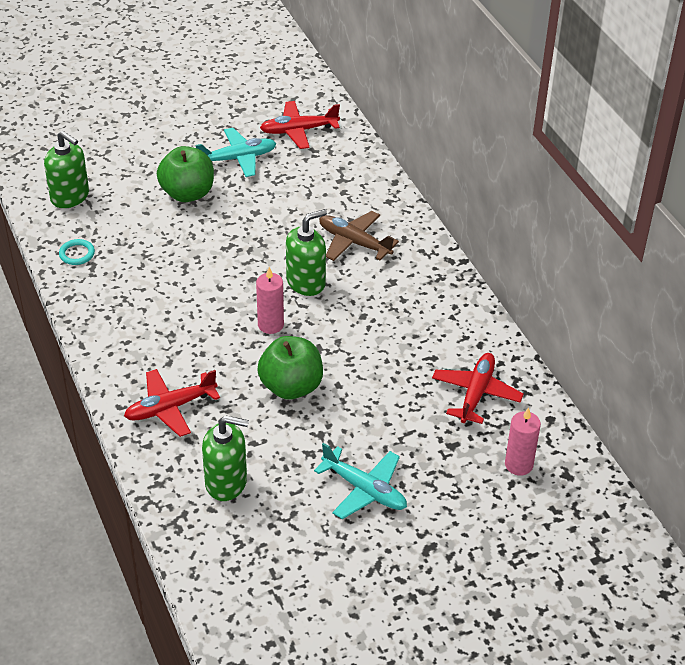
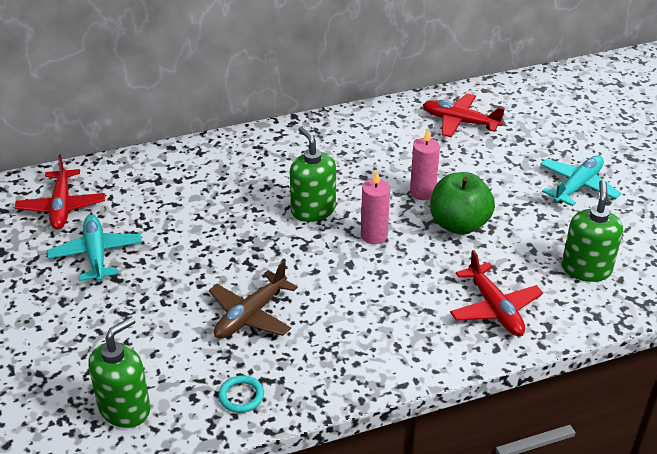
camera: 85 degrees left, 5 degrees down
green apple [157,146,214,202] -> none
brown plane [319,211,399,261] -> brown plane moved to [209,261,298,339]
pink candle [505,407,541,476] -> pink candle moved to [410,129,440,200]

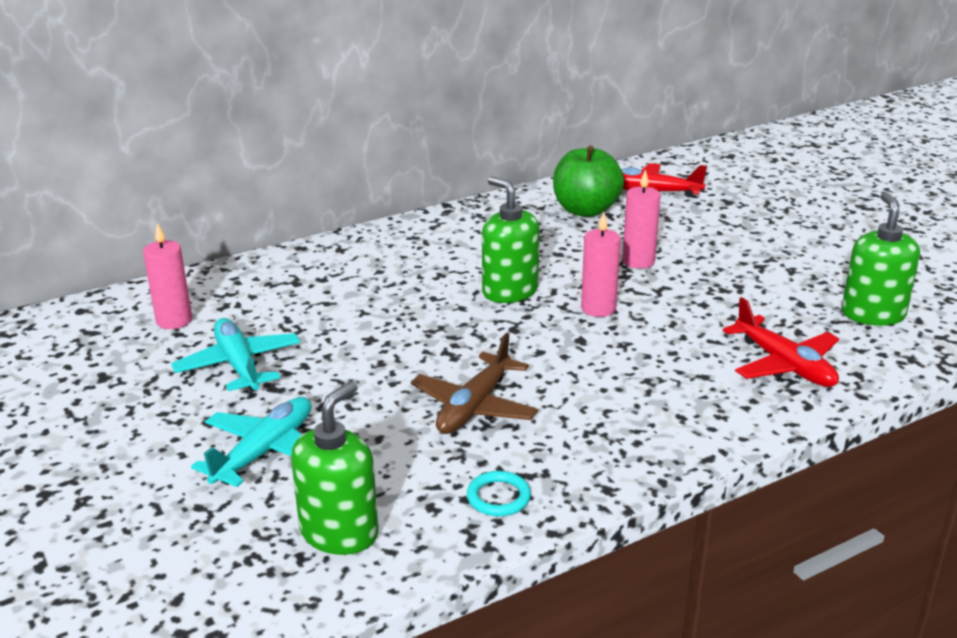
camera: 10 degrees left, 10 degrees down
red plane [15,154,105,229] -> pink candle [143,223,192,329]
green apple [430,172,495,235] -> green apple moved to [553,145,624,217]
turquoise plane [540,156,621,206] -> turquoise plane moved to [191,397,312,487]

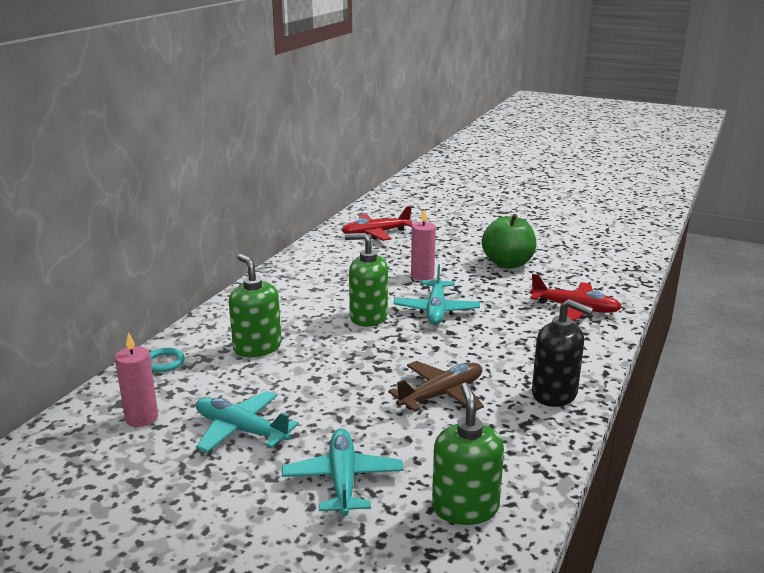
camera: 35 degrees left, 5 degrees down
brown plane [411,332,538,434] -> brown plane turned 120 degrees counterclockwise [388,361,484,412]
turquoise ring [467,471,531,516] -> turquoise ring moved to [149,348,185,372]
green apple [553,145,624,217] -> green apple moved to [482,214,536,269]
pink candle [581,212,621,317] -> turquoise plane [393,264,480,325]
green soap dispenser [842,192,920,326] -> green soap dispenser moved to [229,254,281,357]
none -> black soap dispenser [532,299,593,407]

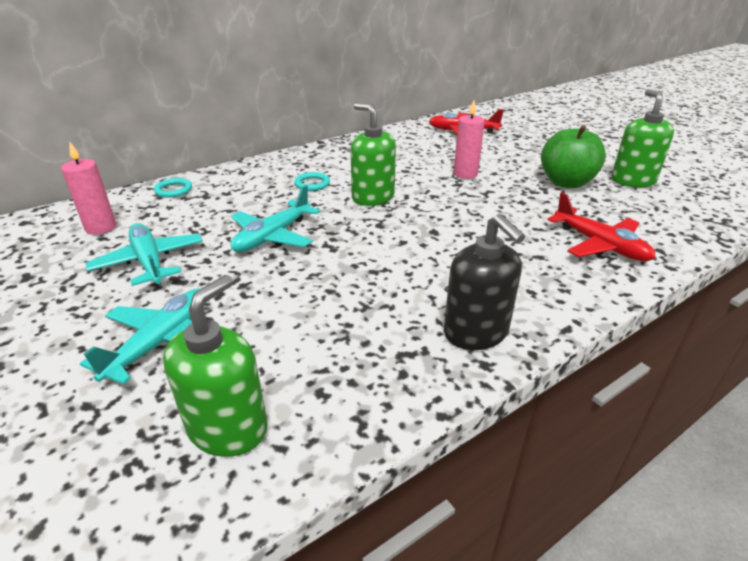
camera: 30 degrees right, 10 degrees up
green soap dispenser [229,254,281,357] -> green soap dispenser moved to [611,89,674,187]
brown plane [388,361,484,412] -> none
turquoise plane [393,264,480,325] -> turquoise plane moved to [231,185,320,252]
none -> turquoise ring [294,172,330,191]

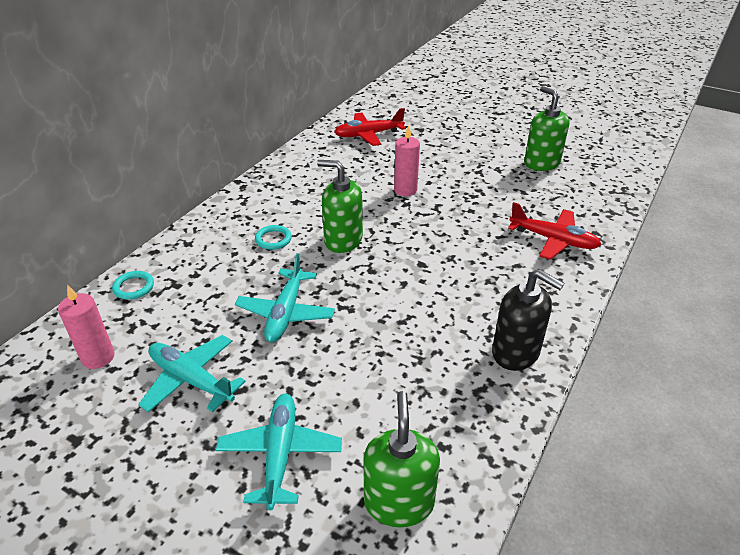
camera: 25 degrees left, 5 degrees up
green apple [541,125,606,188] -> none

